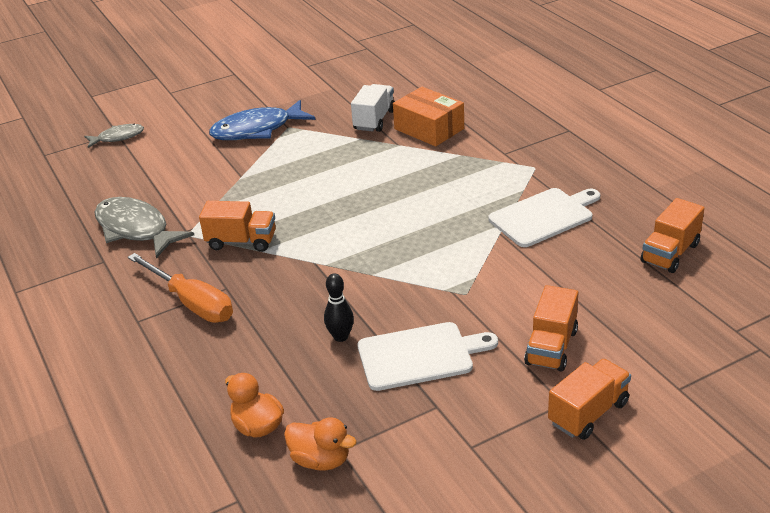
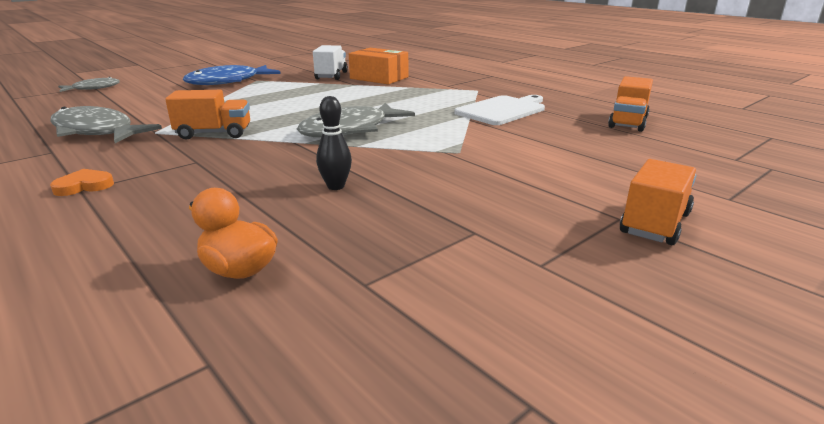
camera: 15 degrees left, 10 degrees down
orange screwdriver [128,253,233,323] -> none
orange duck [284,417,357,471] -> none
white cutting board [358,322,498,391] -> none
orange truck [524,285,578,372] -> none
none -> orange heart [50,169,114,196]
none -> grey fish [297,103,415,138]

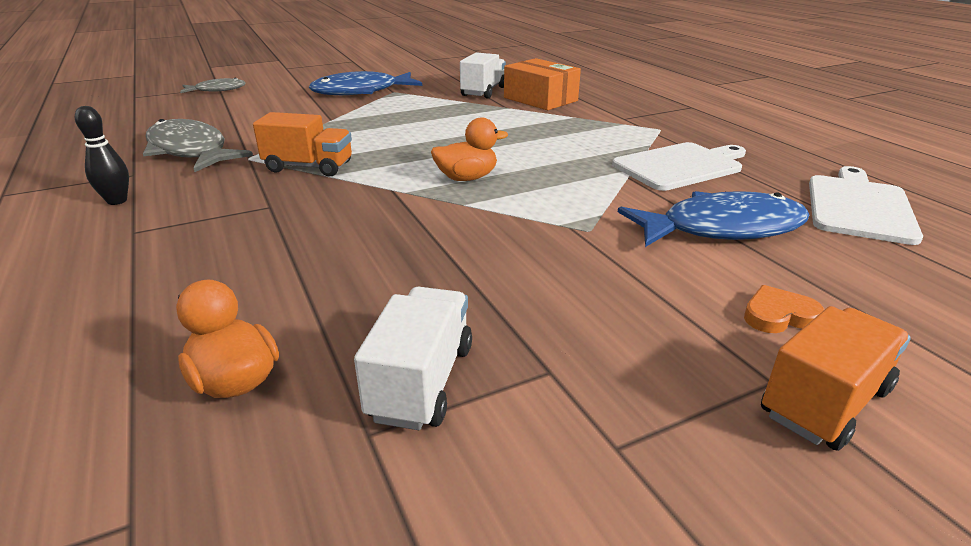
camera: 15 degrees right, 5 degrees up
orange heart [50,169,114,196] -> orange heart moved to [744,285,825,333]
grey fish [297,103,415,138] -> orange duck [431,117,508,181]
black bowling pin [316,96,352,190] -> black bowling pin moved to [75,106,129,205]
orange truck [608,76,653,132] -> white cutting board [809,166,923,245]
none -> white truck [354,287,472,430]
none -> blue fish [618,191,810,247]

